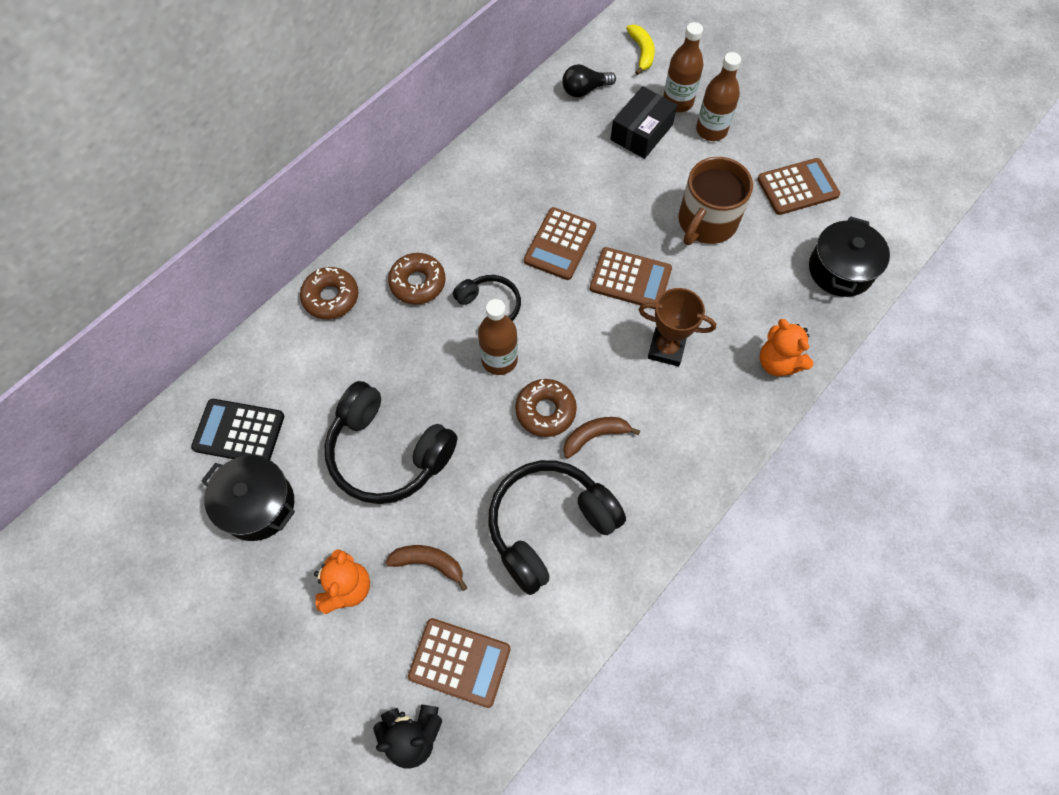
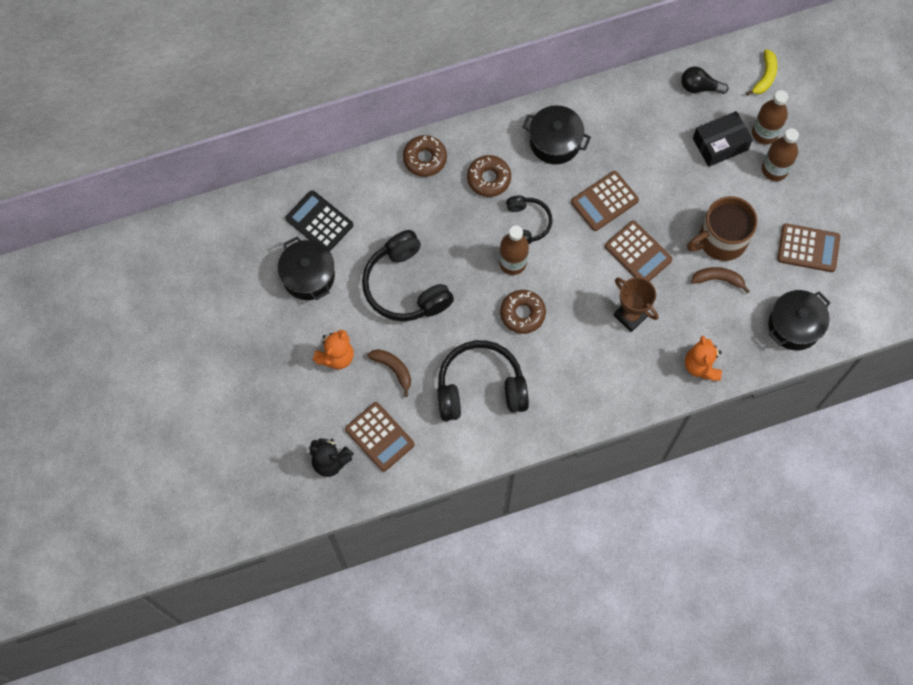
camera: 30 degrees right, 5 degrees up
brown banana [563,417,640,458] -> brown banana moved to [691,267,750,294]
none -> black pot [523,105,591,164]

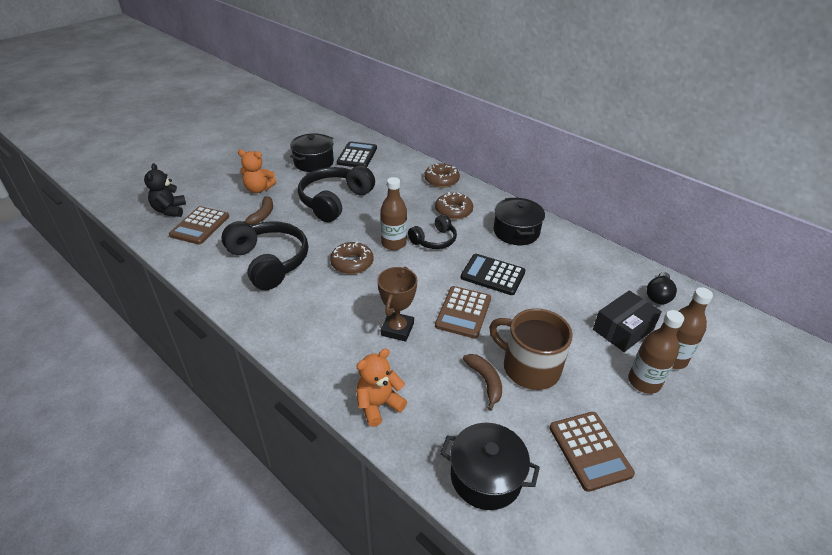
camera: 60 degrees right, 30 degrees down
brown calculator [571,171,639,231] -> black calculator [461,254,525,295]
black light bulb [681,67,729,94] -> black light bulb turned 135 degrees counterclockwise [647,272,677,304]
black box [693,111,753,167] -> black box turned 75 degrees counterclockwise [593,290,662,352]
yellow banana [746,49,777,96] -> none

